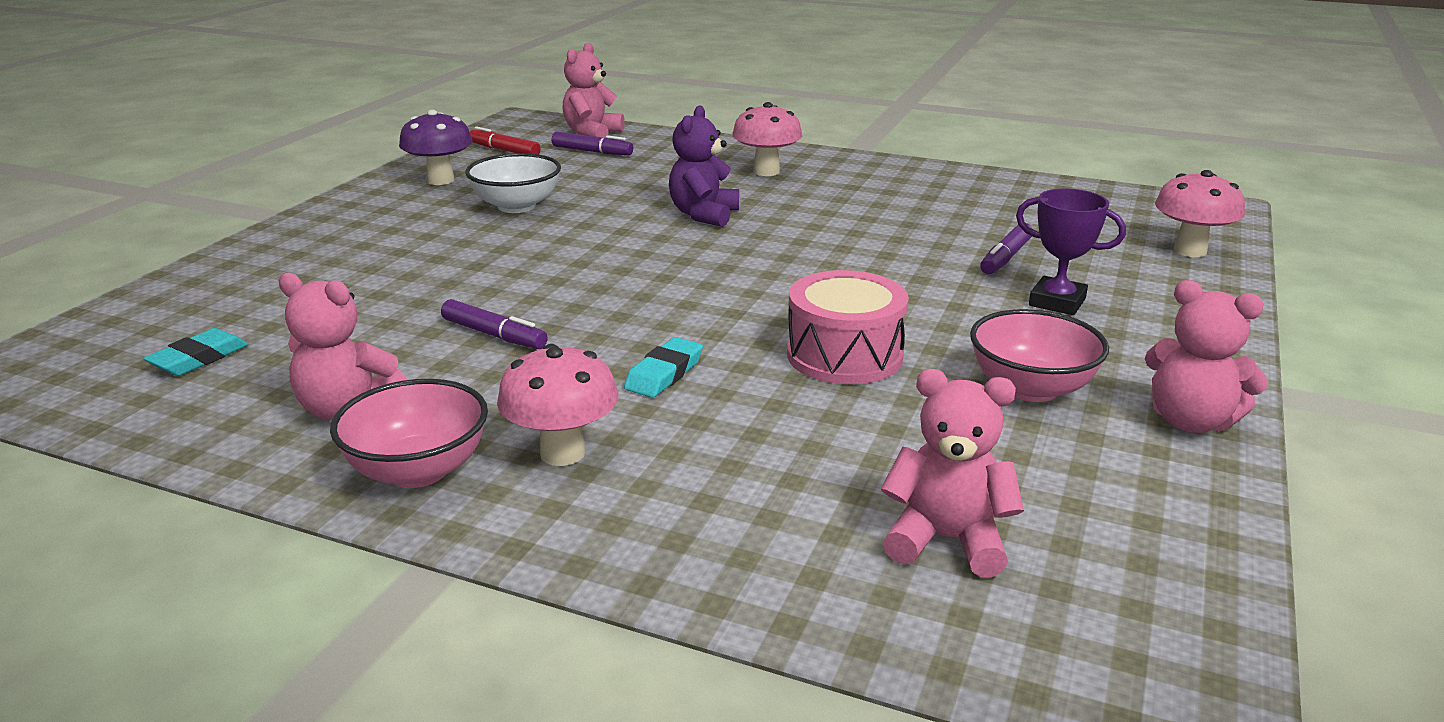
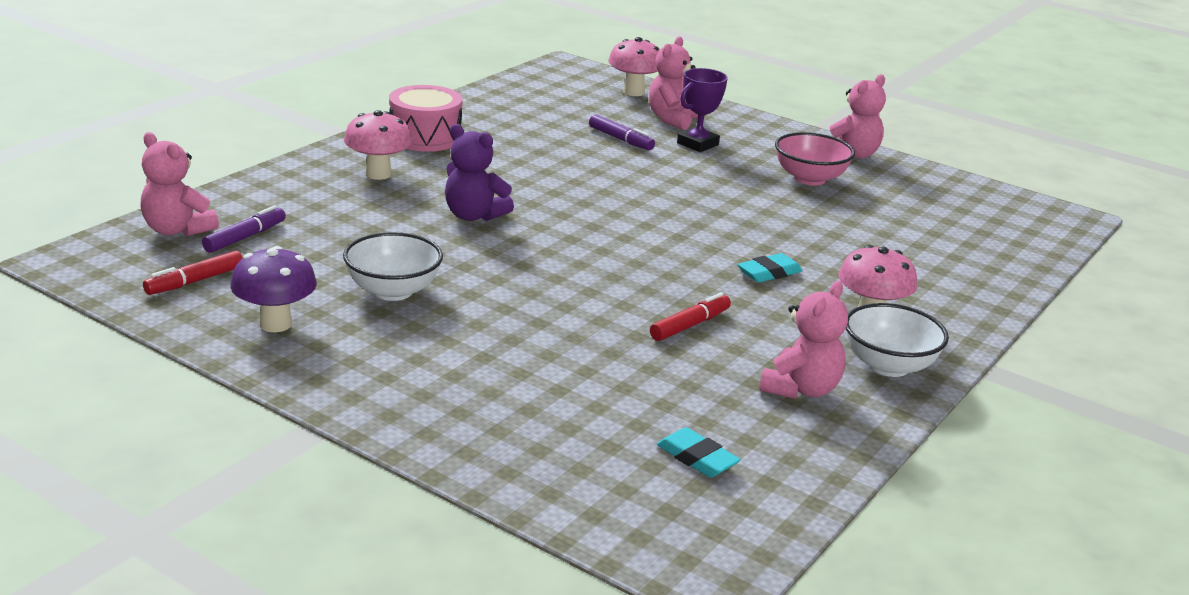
camera: 80 degrees left, 0 degrees up
pink bowl [330,379,488,488] -> white bowl [846,303,949,377]
purple marker [441,299,548,349] -> red marker [650,292,731,341]
turquoise eraser [624,337,703,398] -> turquoise eraser turned 75 degrees counterclockwise [737,253,803,283]
pink drum [787,270,909,384] -> pink drum moved to [389,85,463,152]
pink teddy bear [881,369,1024,577] -> pink teddy bear moved to [649,36,698,130]

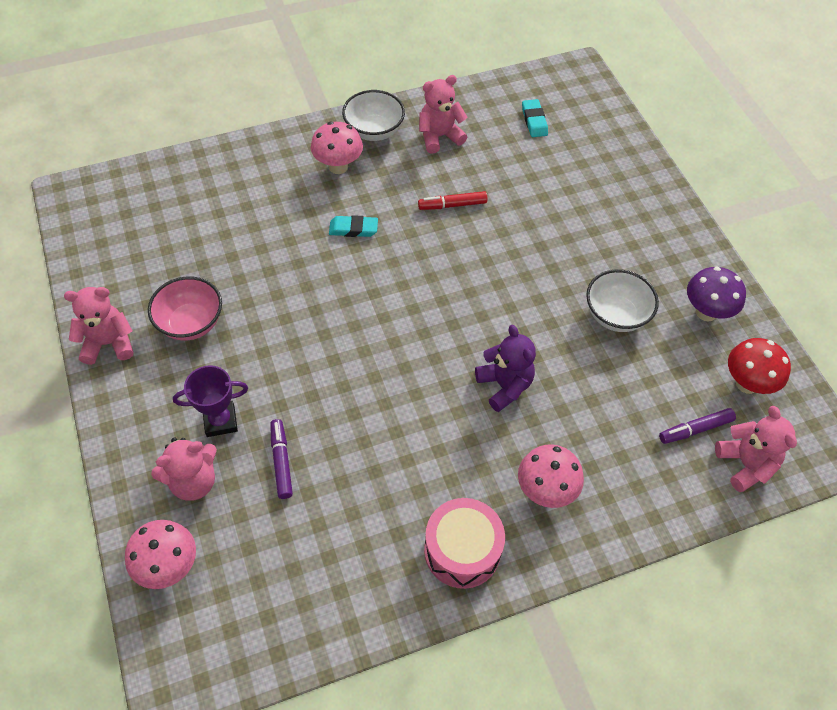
camera: 145 degrees left, 30 degrees up
red marker [143,250,243,295] -> red mushroom [728,338,791,394]

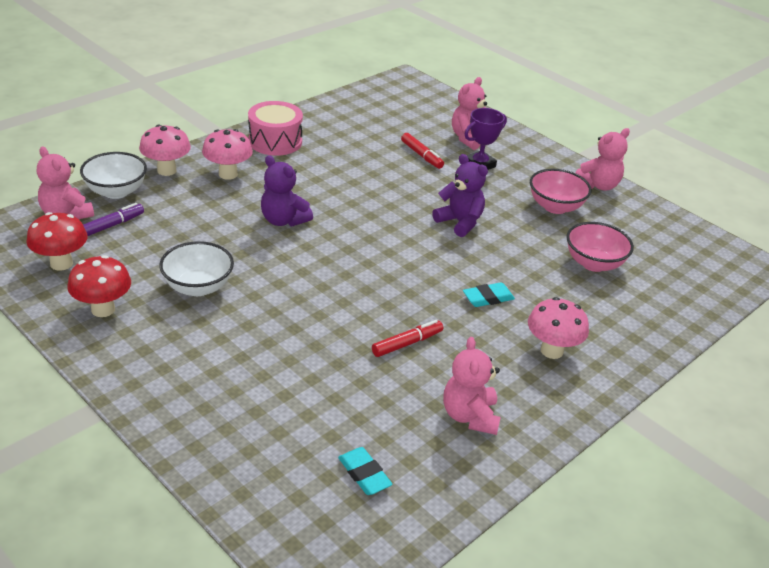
camera: 155 degrees right, 20 degrees down
pink mushroom [125,520,196,589] -> pink mushroom moved to [139,125,191,176]
purple marker [270,419,293,499] -> red marker [401,133,444,169]
white bowl [342,90,405,141] -> white bowl moved to [80,152,147,199]
pink teddy bear [419,75,467,154] -> pink teddy bear turned 135 degrees clockwise [443,337,501,435]
purple mushroom [687,266,746,321] -> red mushroom [67,255,131,317]
none -> purple teddy bear [432,154,488,237]
none -> pink bowl [566,222,634,272]

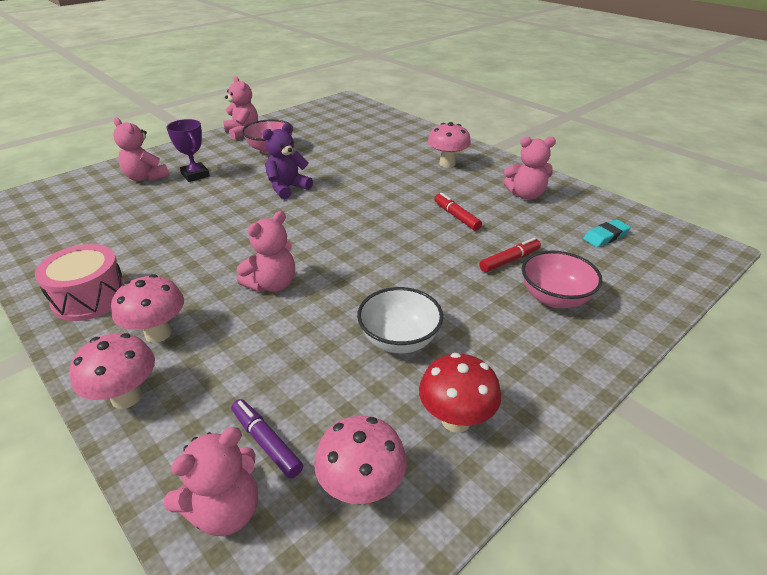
camera: 85 degrees left, 0 degrees up
red mushroom [26,212,87,271] -> pink mushroom [314,416,407,504]
white bowl [80,152,147,199] -> none
purple teddy bear [261,155,313,227] -> pink teddy bear [237,211,295,292]
red marker [401,133,444,169] -> red marker moved to [479,238,541,272]
turquoise eraser [463,282,515,307] -> none
pink bowl [566,222,634,272] -> pink bowl moved to [522,251,602,308]

